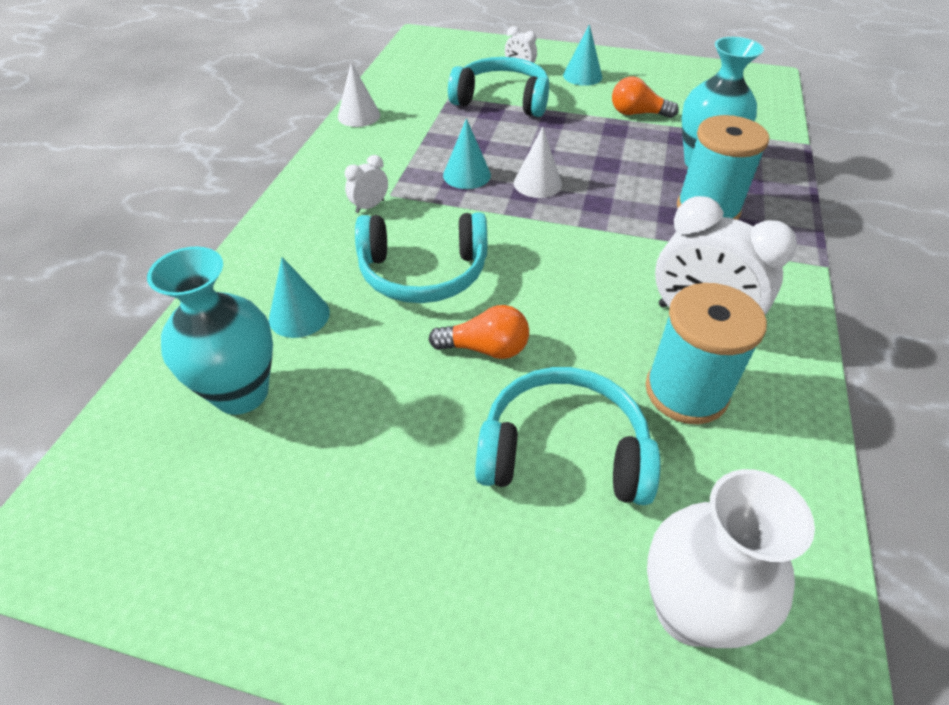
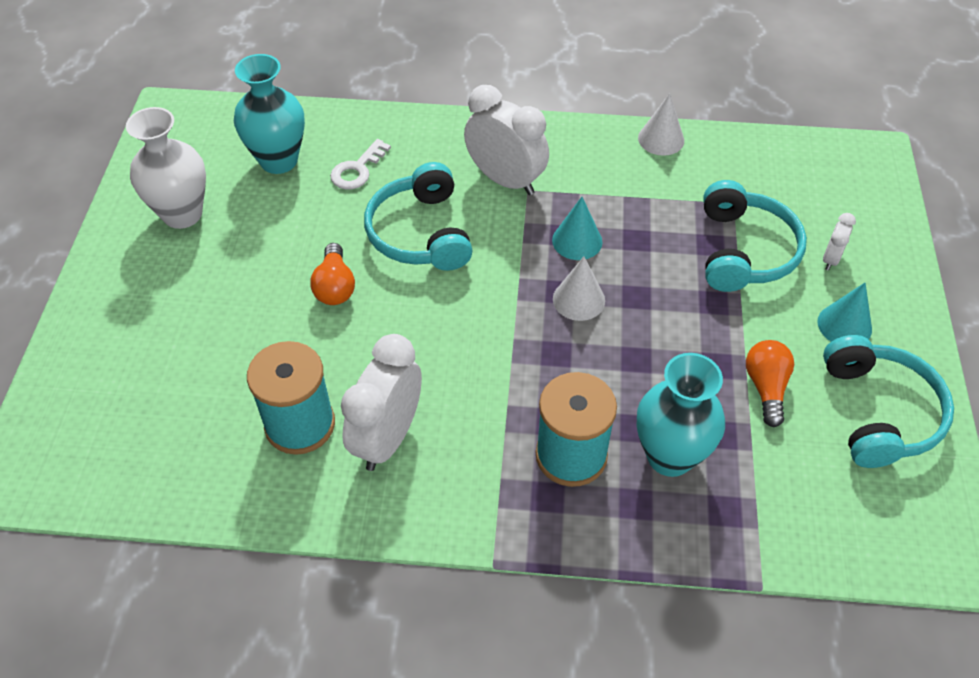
camera: 80 degrees right, 5 degrees up
turquoise cone [269,257,330,338] -> white key [330,139,391,190]
white clock [345,155,388,213] -> white clock [464,85,549,195], size x2.12
turquoise headphones [475,367,661,505] -> turquoise headphones moved to [823,335,954,468]
white vase [647,469,815,648] -> white vase moved to [126,107,206,229]

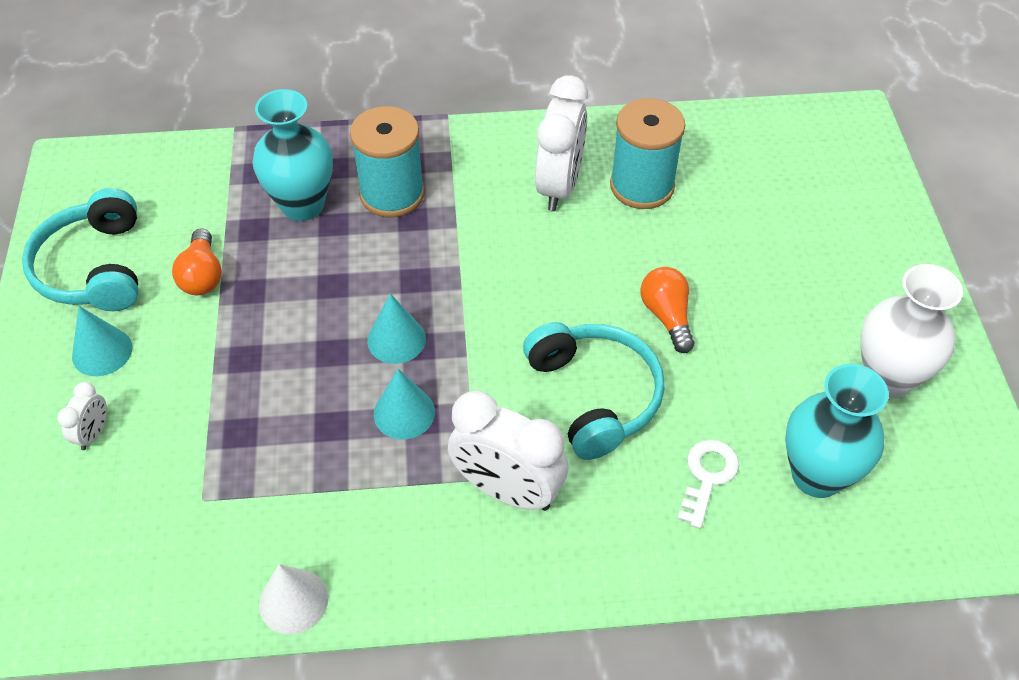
camera: 170 degrees right, 0 degrees up
white cone [553,257,605,321] -> turquoise cone [367,293,426,364]
turquoise headphones [703,180,807,292] -> none

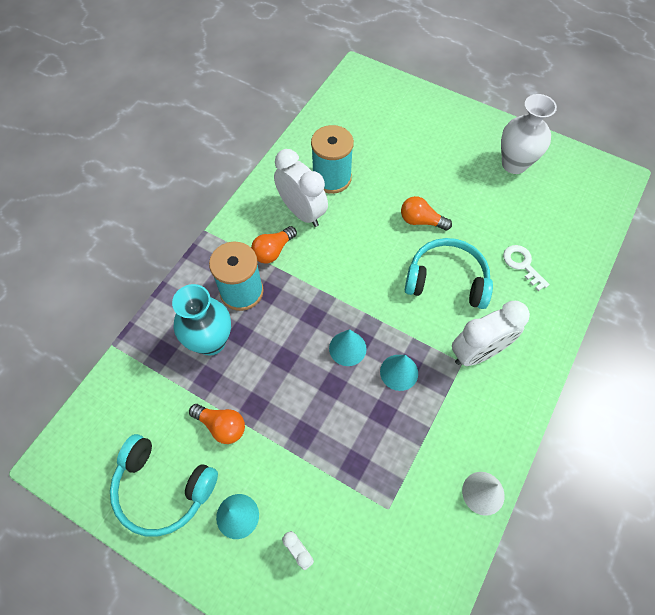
camera: 55 degrees left, 10 degrees up
turquoise vase [785,364,889,498] -> none
none -> orange light bulb [251,226,297,264]

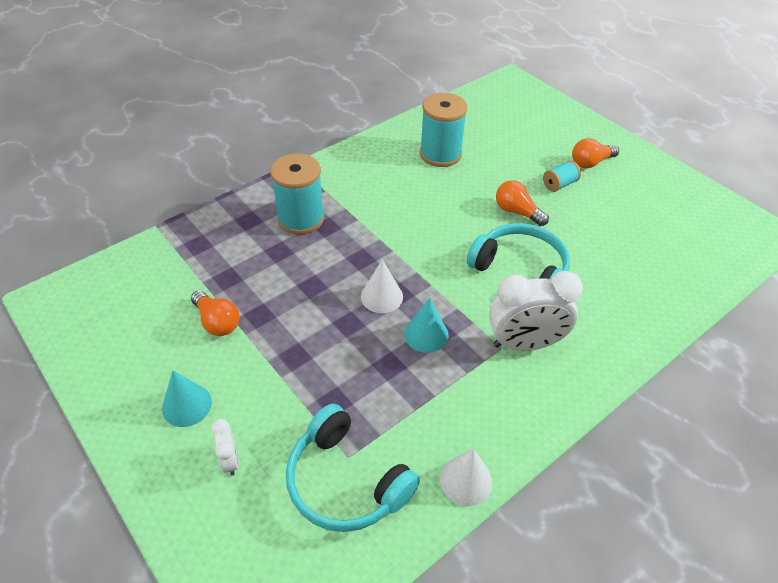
camera: 20 degrees right, 15 degrees down
turquoise headphones [110,434,218,537] -> turquoise headphones moved to [286,404,420,532]
turquoise vase [172,284,231,356] -> none
orange light bulb [251,226,297,264] -> orange light bulb moved to [572,138,619,168]
white clock [274,149,328,227] -> none
turquoise cone [329,329,367,366] -> white cone [361,259,403,313]
white vase [501,94,557,174] -> none
white key [503,245,550,291] -> none
none -> turquoise spool [543,160,581,192]

